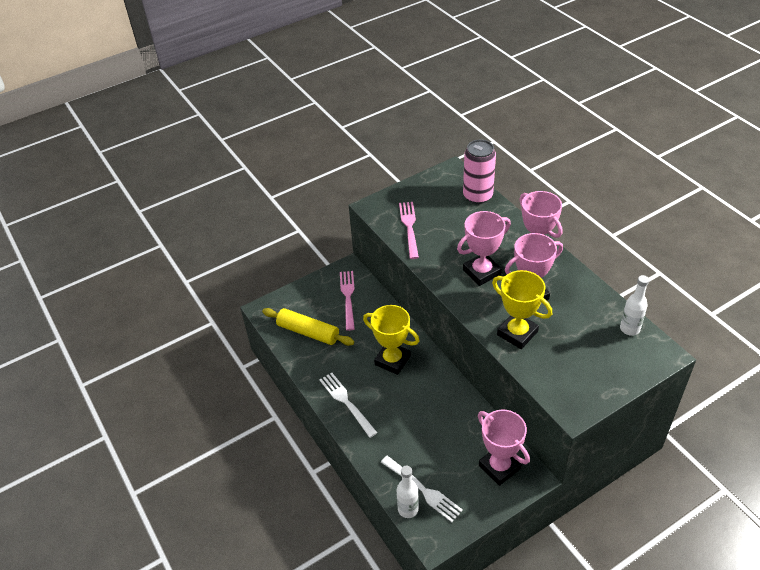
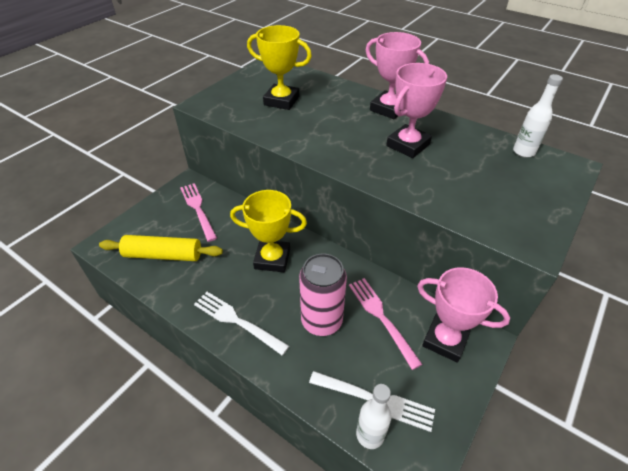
camera: 25 degrees left, 0 degrees up
pink fork [399,202,419,259] -> pink fork moved to [349,278,423,370]
pink trophy [457,211,511,286] -> none
pink can [463,140,496,204] -> pink can moved to [299,253,347,336]
yellow trophy [492,270,552,349] -> yellow trophy moved to [247,25,312,110]

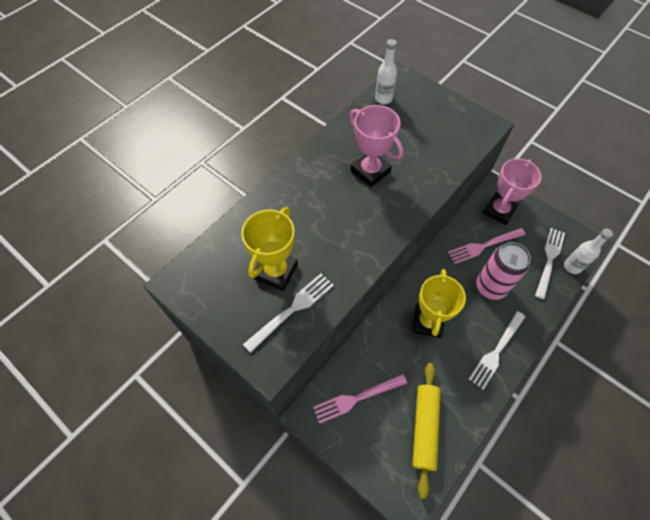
camera: 85 degrees left, 15 degrees up
pink trophy [366,32,429,119] -> none
none -> white fork [243,273,334,353]

